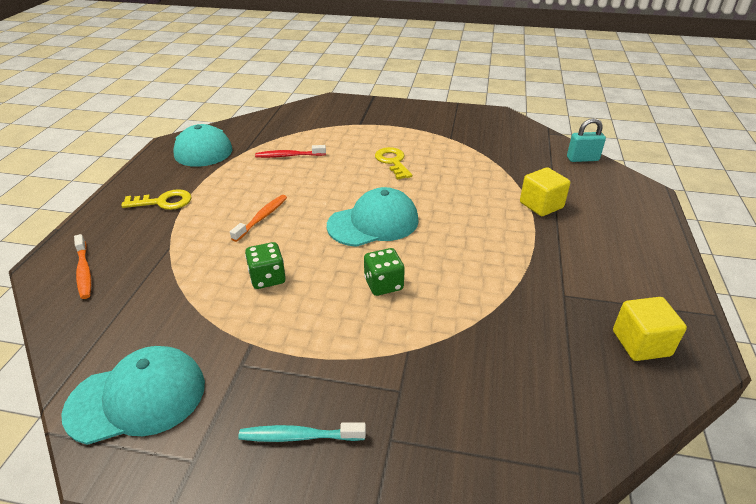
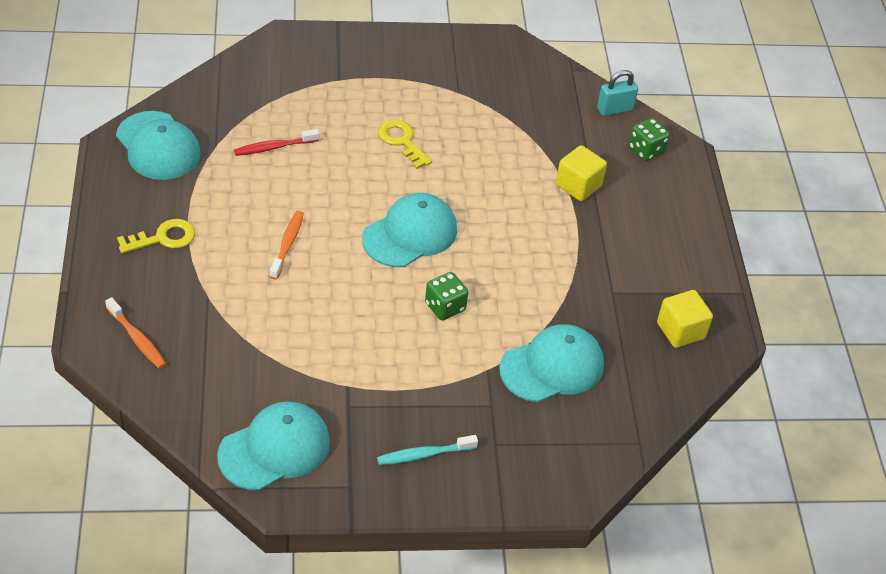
camera: 20 degrees left, 10 degrees up
green dice [245,242,286,289] -> green dice moved to [629,118,670,161]
none -> turquoise cap [499,324,604,402]

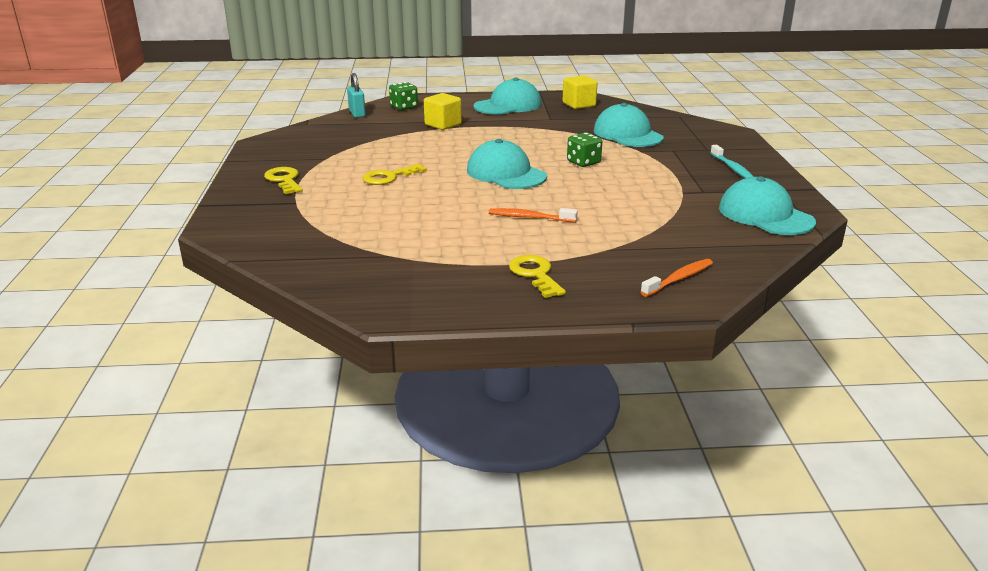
camera: 85 degrees left, 20 degrees down
turquoise cap [116,111,201,180] -> turquoise cap moved to [473,78,542,115]
red toothbrush [234,129,319,156] -> none
none -> yellow key [264,167,303,194]

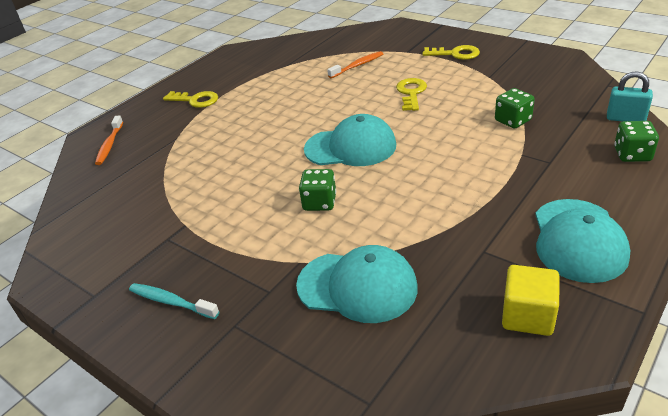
camera: 135 degrees right, 10 degrees up
yellow cube [424,93,462,130] -> none
orange toothbrush [489,208,578,222] -> orange toothbrush moved to [327,51,383,78]
turquoise cap [719,176,816,235] -> none
none -> green dice [495,88,535,128]

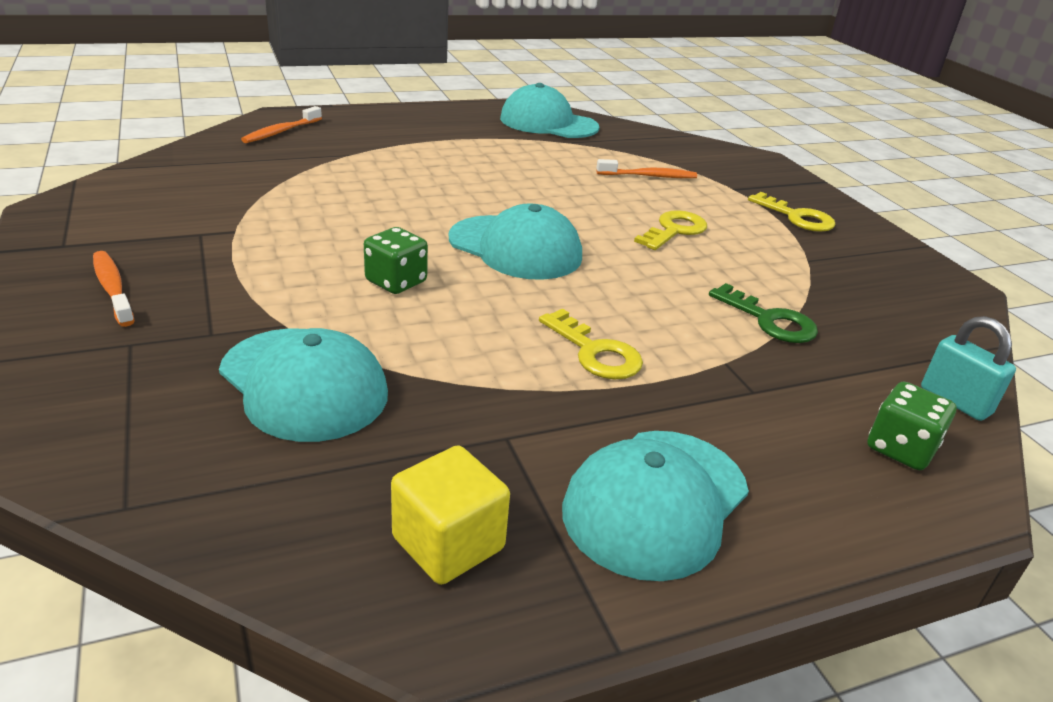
camera: 25 degrees right, 5 degrees down
turquoise toothbrush [129,283,219,319] -> orange toothbrush [93,251,135,327]
yellow key [163,91,218,108] -> yellow key moved to [539,309,643,379]
green dice [495,88,535,128] -> green key [709,283,818,343]
none -> turquoise cap [500,83,599,138]

